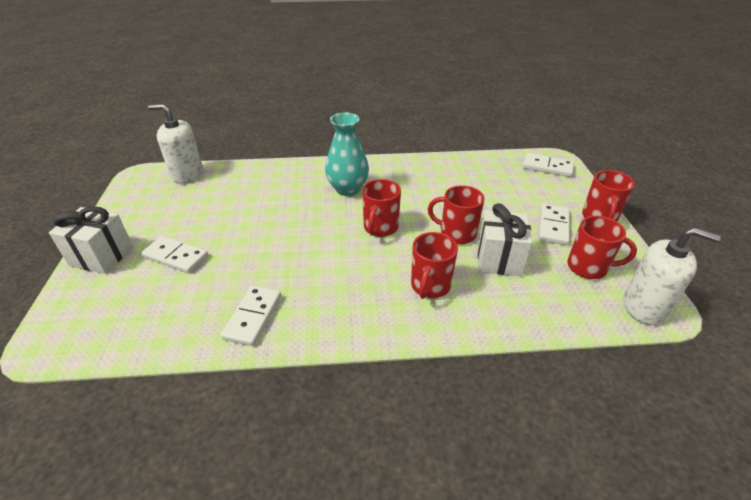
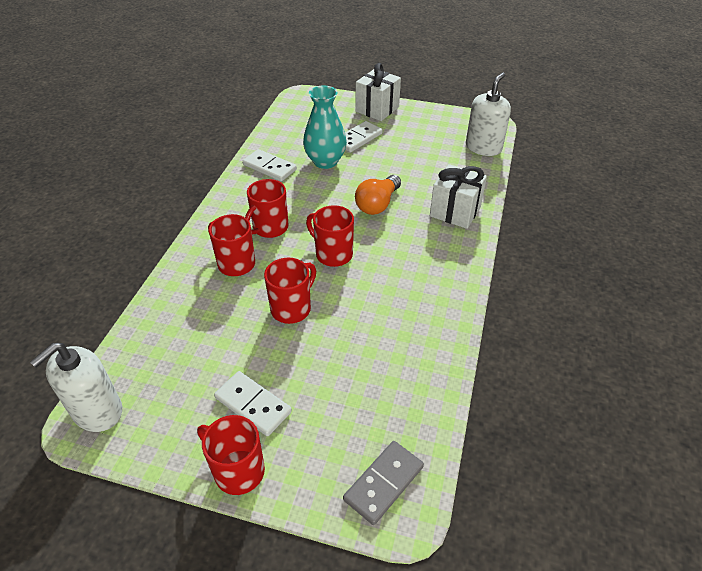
camera: 110 degrees right, 5 degrees up
turquoise vase [325,112,369,196] -> turquoise vase moved to [303,86,347,169]
white gift [478,203,532,276] -> white gift moved to [430,164,487,229]
white domino [523,153,574,177] -> grey domino [343,441,424,525]
red mug [568,216,637,279] -> red mug moved to [245,179,288,238]
none -> orange light bulb [355,175,401,215]

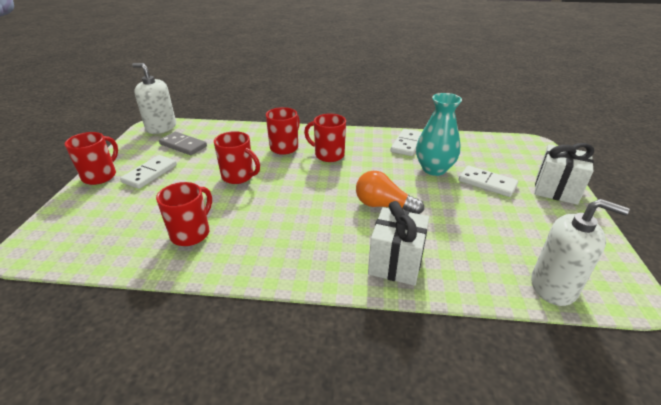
camera: 80 degrees right, 10 degrees down
red mug [306,205,354,267] -> red mug moved to [156,182,212,246]
grey domino [343,441,424,525] -> grey domino moved to [159,132,207,155]

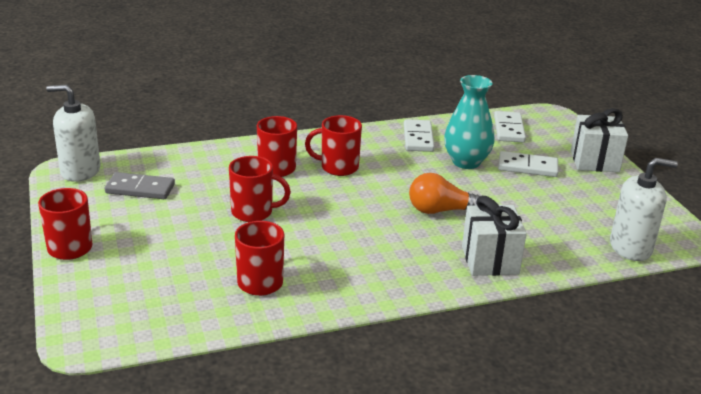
camera: 25 degrees left, 5 degrees down
white domino [120,155,177,189] -> white domino moved to [494,111,526,142]

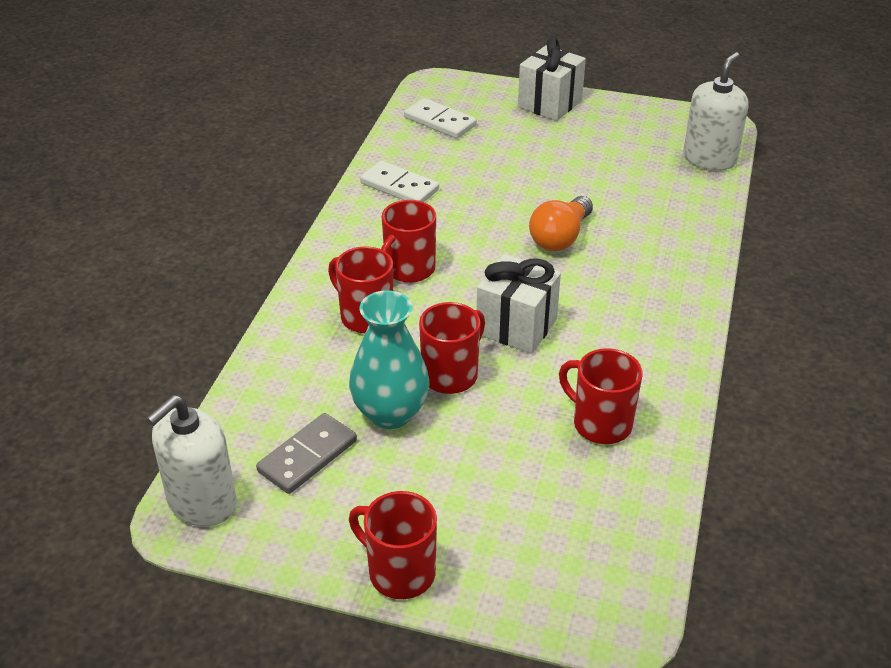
camera: 55 degrees left, 10 degrees up
turquoise vase [444,75,495,169] -> turquoise vase moved to [349,290,430,429]
white gift [462,196,527,276] -> white gift moved to [476,254,561,354]
white domino [498,151,559,177] -> none

